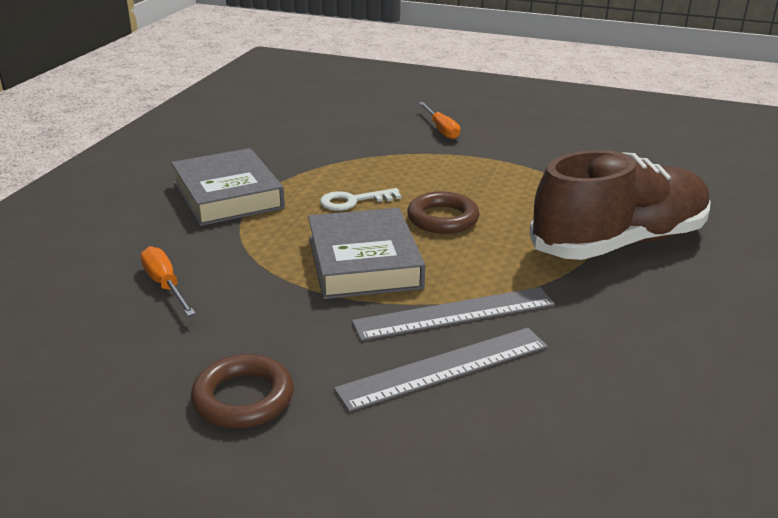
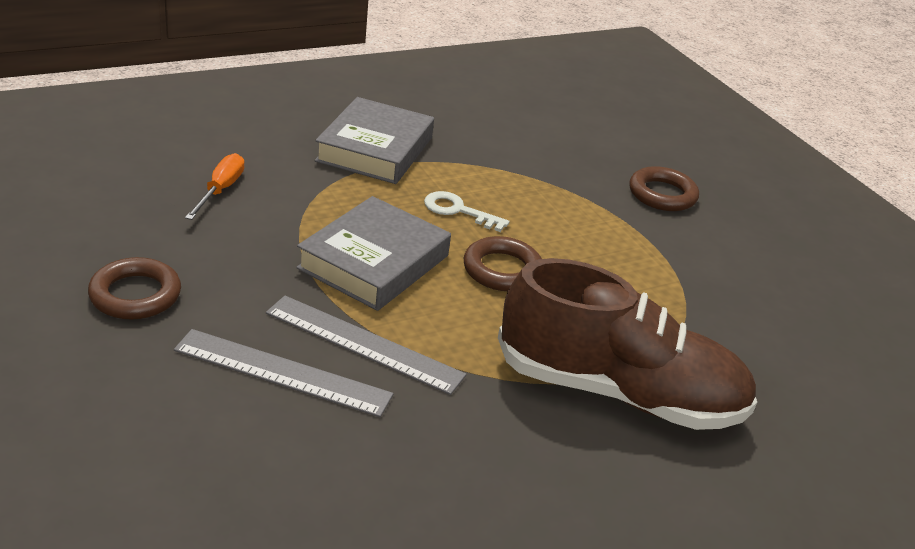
camera: 40 degrees right, 5 degrees up
orange screwdriver [419,102,460,140] -> brown ring [629,166,699,211]

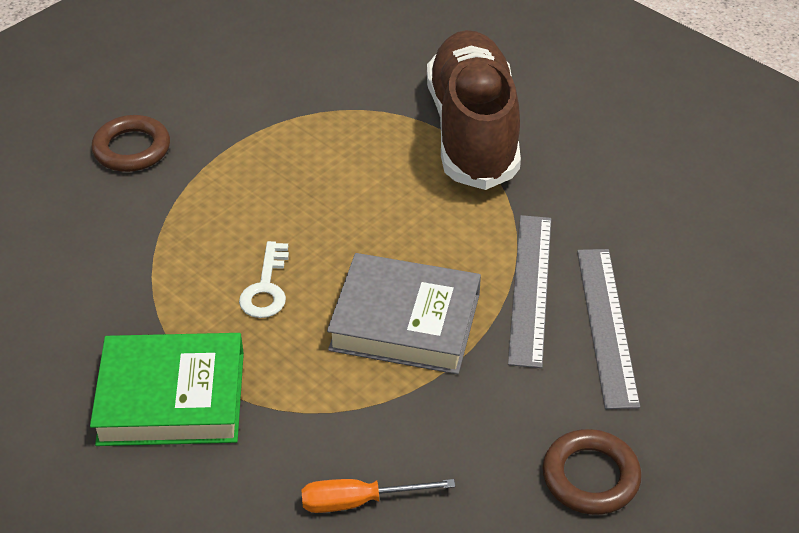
camera: 105 degrees left, 10 degrees up
grey book [315,97,434,184] -> green book [90,333,244,446]
brown ring [464,236,542,291] -> none

